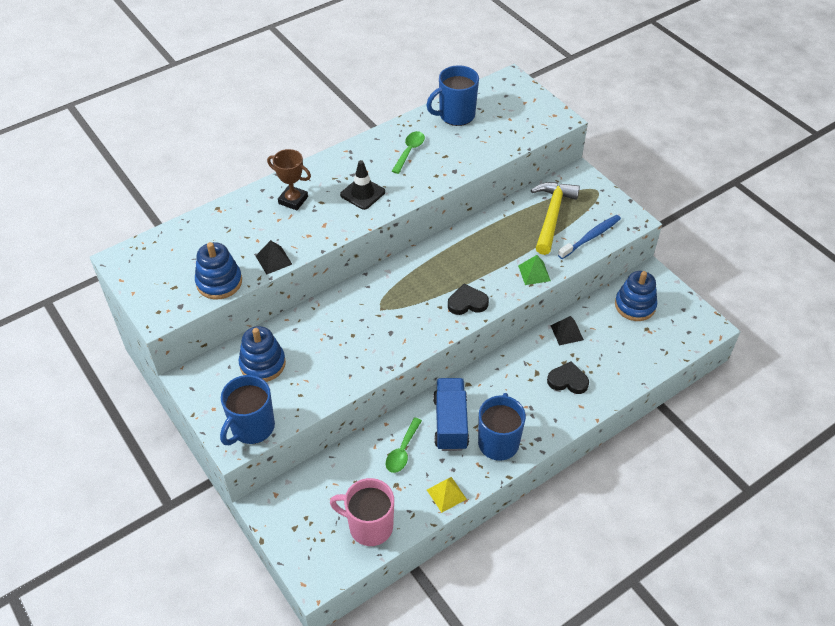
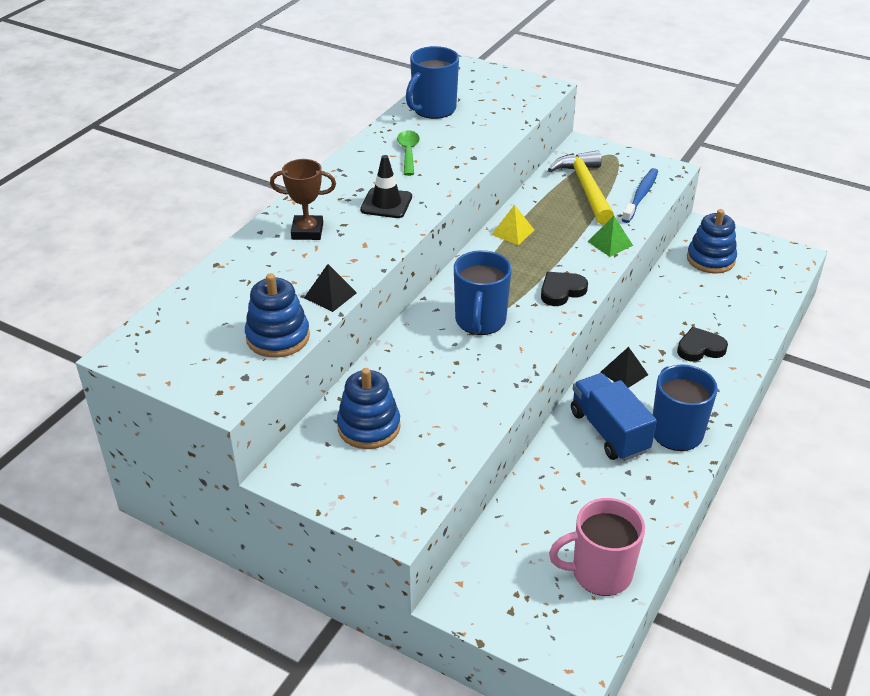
camera: 25 degrees left, 10 degrees down
blue mug [220,375,275,445] -> blue mug moved to [454,250,512,335]
green spoon [386,417,422,473] -> none
yellow pyramid [427,477,467,513] -> yellow pyramid moved to [491,205,534,245]
black pyramid [550,316,584,345] -> black pyramid moved to [601,347,648,388]

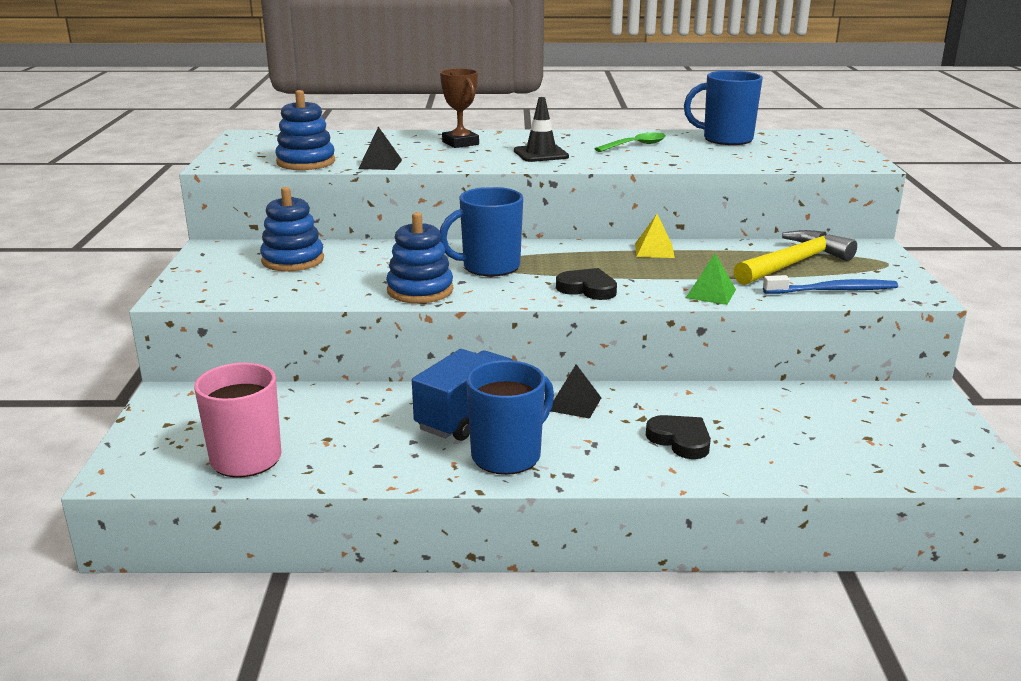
camera: 60 degrees right, 15 degrees down
blue stacking toy [687,209,737,274] -> blue stacking toy moved to [386,212,453,303]

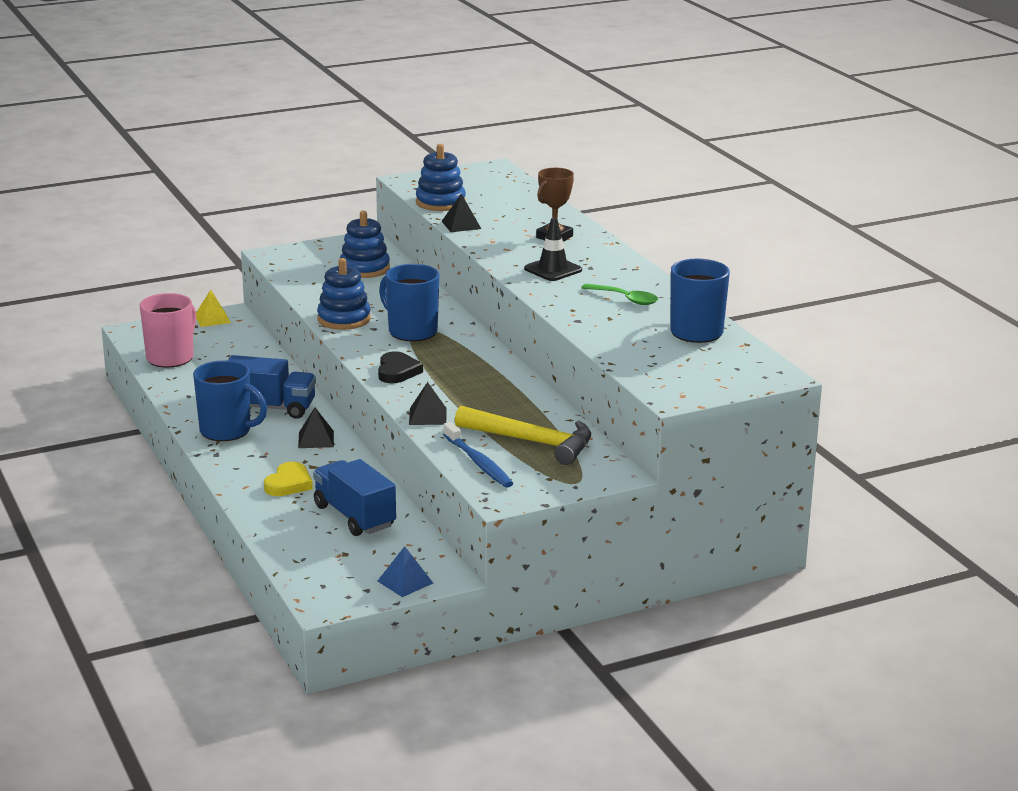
camera: 65 degrees right, 0 degrees up
yellow pyramid [635,214,675,258] -> yellow pyramid moved to [196,290,231,327]
black heart [646,415,711,459] -> yellow heart [264,462,313,496]
green pyramid [686,254,736,305] -> black pyramid [409,382,447,425]
none -> blue truck [313,459,396,536]
none -> blue pyramid [378,546,433,597]

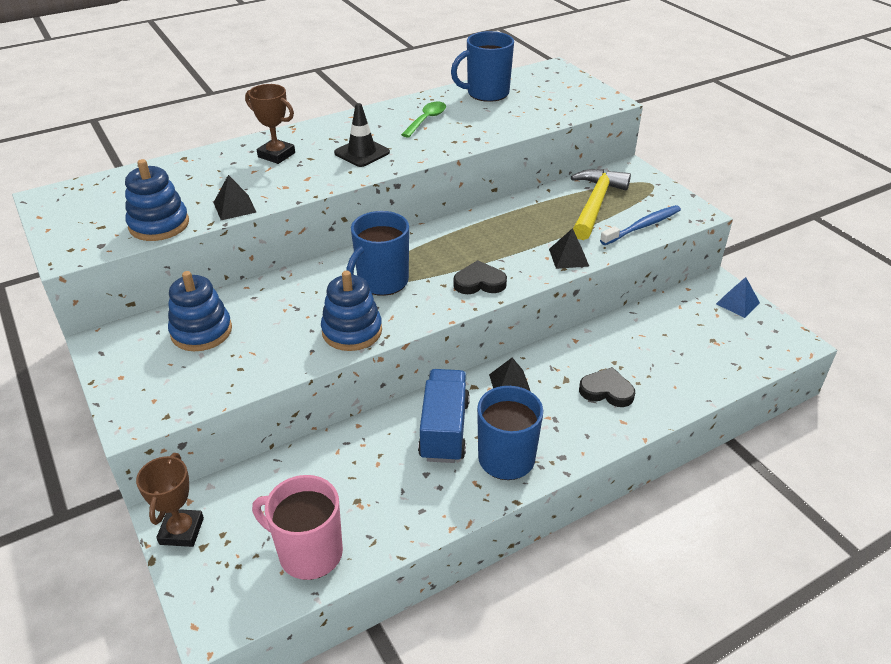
camera: 95 degrees left, 15 degrees up
yellow pyramid [196,290,231,327] -> brown trophy [136,453,204,547]
yellow heart [264,462,313,496] -> black heart [579,367,635,407]
blue truck [313,459,396,536] -> none

